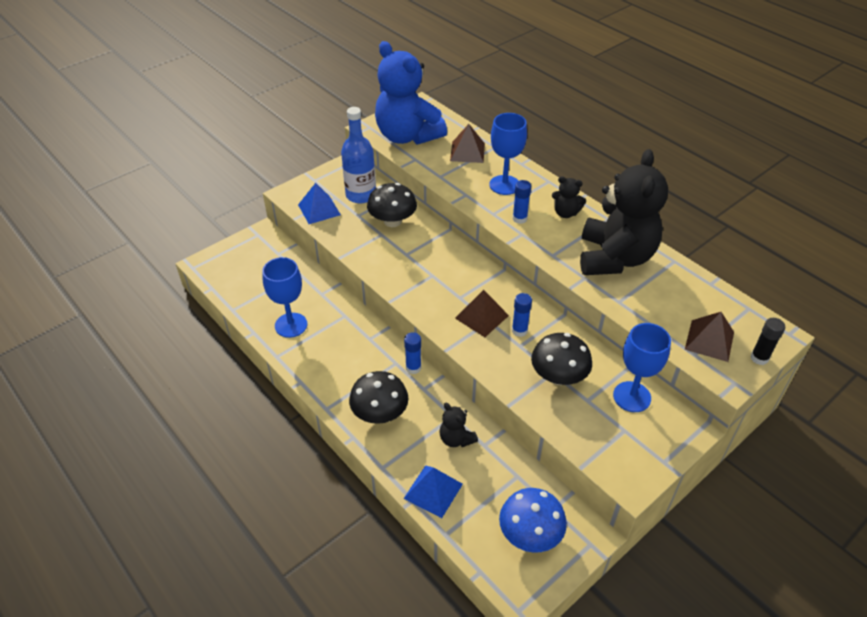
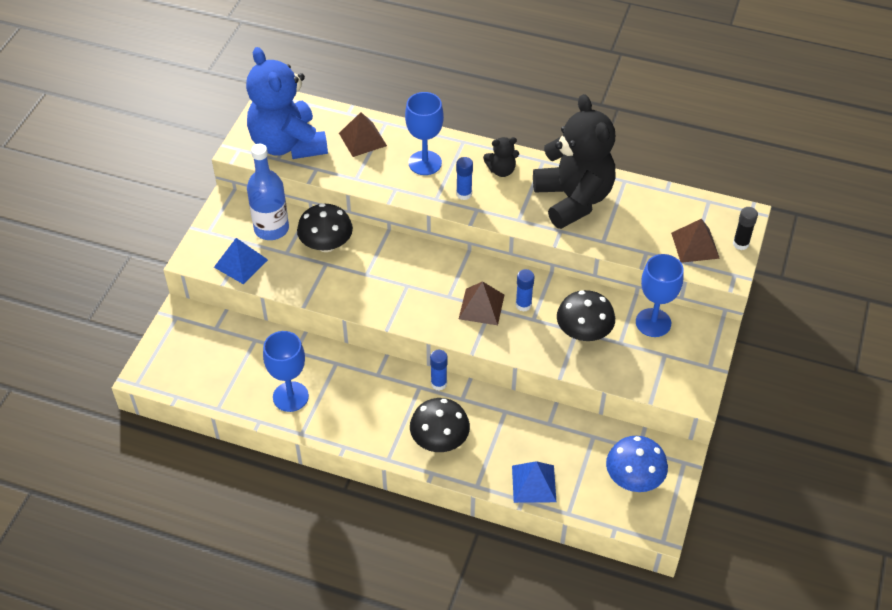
camera: 30 degrees left, 5 degrees up
blue teddy bear [375,41,447,145] -> blue teddy bear turned 45 degrees clockwise [246,47,328,159]
black teddy bear [439,403,478,447] -> none

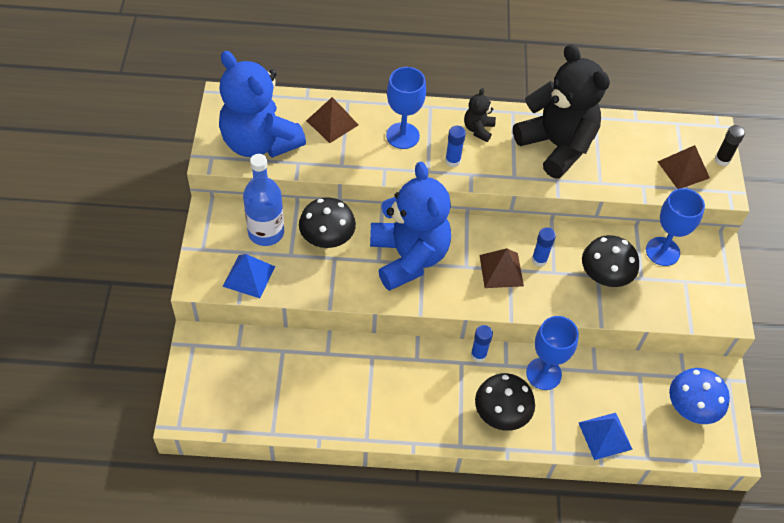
camera: 20 degrees left, 5 degrees up
blue goblet [263,331,309,412] -> blue goblet moved to [526,316,579,390]
black teddy bear [483,137,519,177] -> black teddy bear turned 135 degrees clockwise [464,88,496,142]
none -> blue teddy bear [370,162,451,291]

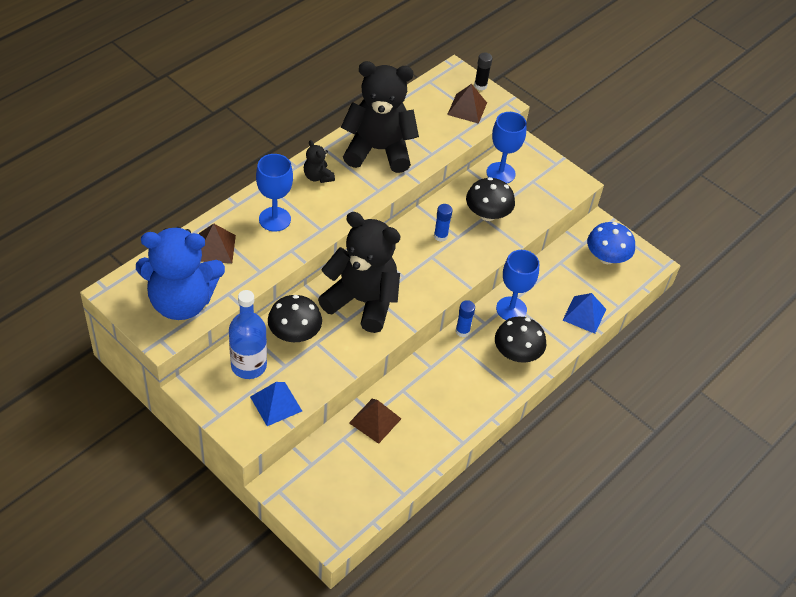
camera: 50 degrees left, 5 degrees down
blue teddy bear [370,162,451,291] -> black teddy bear [318,212,401,333]
blue glue stick [445,125,466,167] -> none
brown pyramid [479,248,524,288] -> brown pyramid moved to [349,399,401,444]

